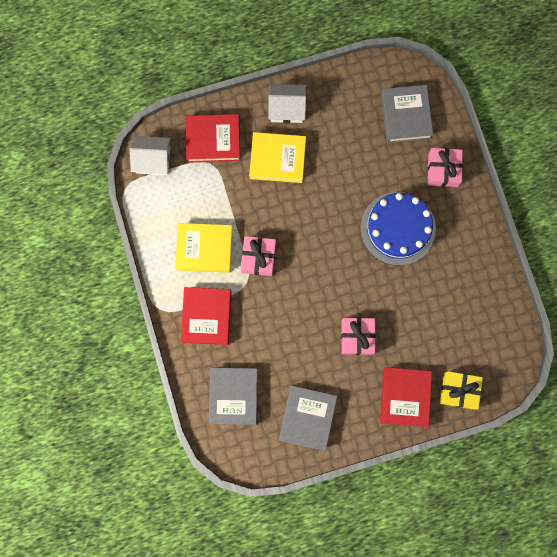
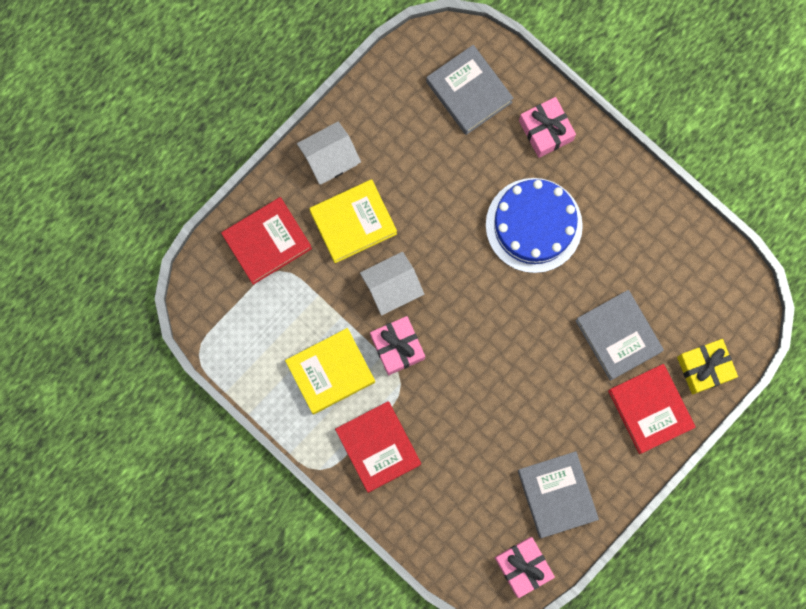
camera: 30 degrees left, 0 degrees up
white house [130,136,171,175] -> white house moved to [360,252,424,316]
grey book [209,368,258,425] -> grey book moved to [575,290,664,381]
pink gift [341,318,376,355] -> pink gift moved to [495,537,555,598]

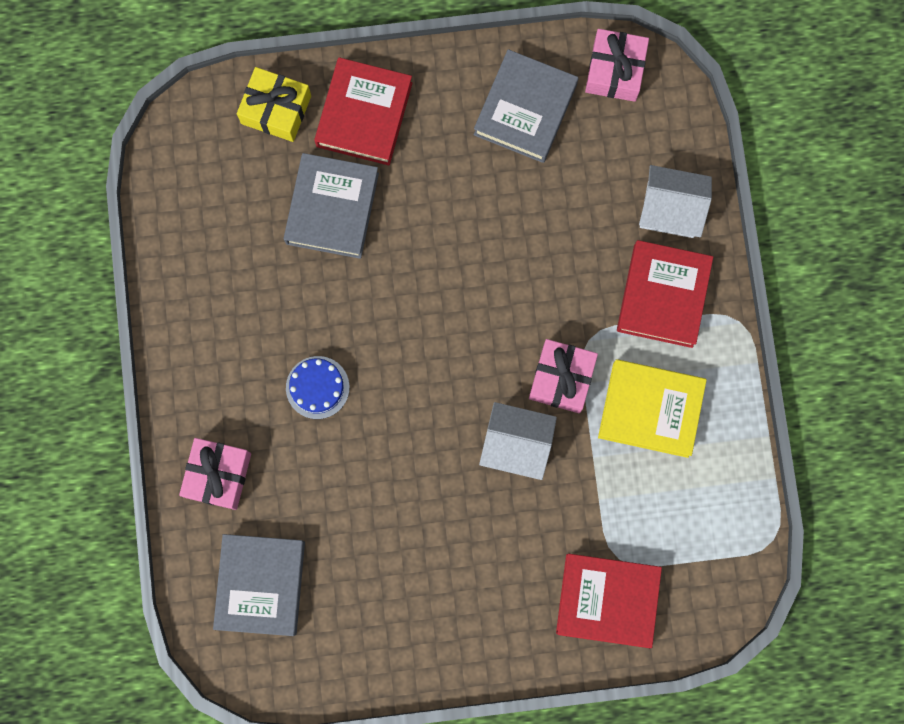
camera: 140 degrees left, 0 degrees up
white house [297,122,361,184] -> white house moved to [639,165,712,238]
yellow book [309,179,397,263] -> none
blue cake [486,178,583,273] -> blue cake [286,356,350,419], size x0.49

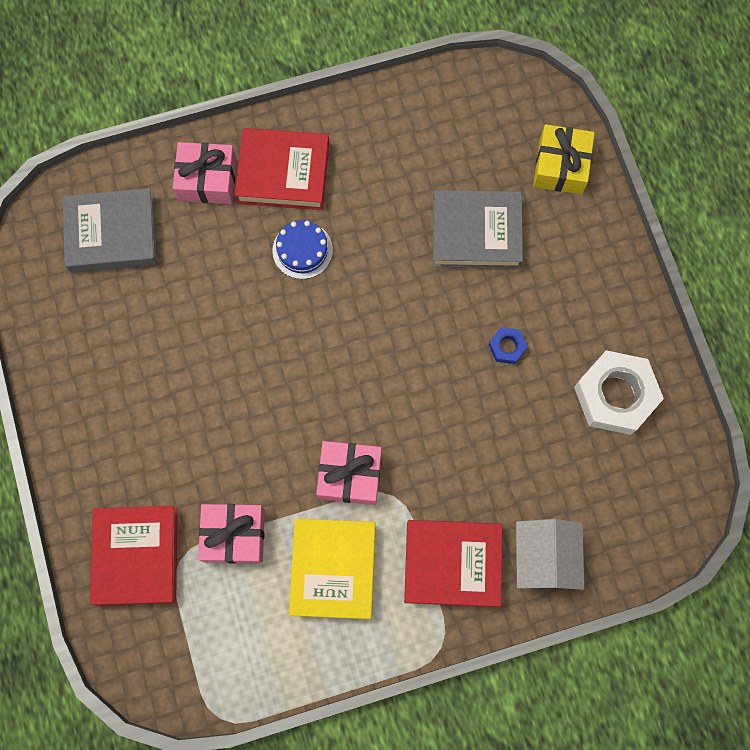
camera: 80 degrees right, 5 degrees down
red book [314,57,412,165] -> red book moved to [235,128,329,210]
grey book [474,49,578,163] -> white nut [574,350,664,435]
white house [479,402,557,480] -> none
pink gift [585,29,649,102] -> pink gift moved to [198,504,265,564]
none -> blue nut [488,327,528,364]

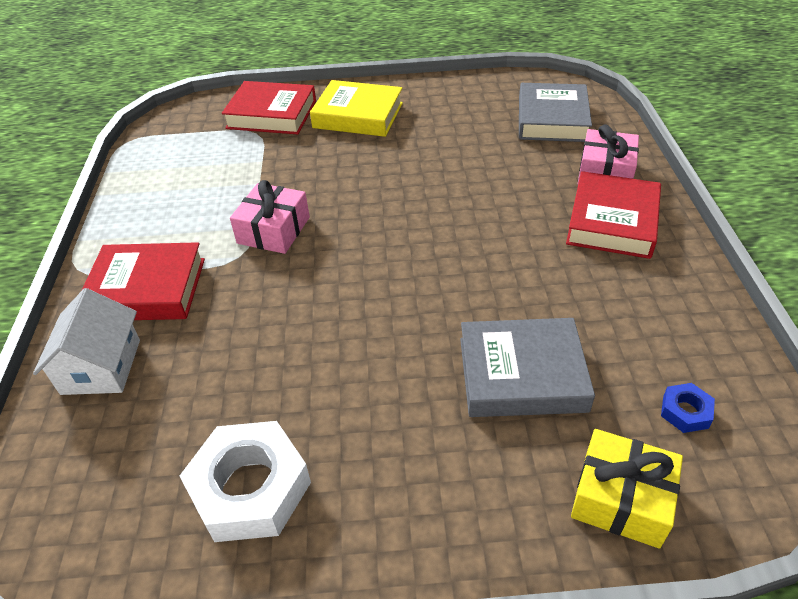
camera: 105 degrees right, 30 degrees down
pink gift [198,504,265,564] -> none
blue cake [272,220,333,279] -> none
yellow book [289,519,376,619] -> yellow book moved to [310,80,403,137]
red book [404,520,502,607] -> red book turned 75 degrees clockwise [81,242,205,320]
grey book [433,190,523,268] -> grey book turned 75 degrees clockwise [460,318,595,417]
blue nut [488,327,528,364] -> blue nut moved to [661,383,715,433]
white house [516,519,584,590] -> white house turned 75 degrees clockwise [33,288,140,395]

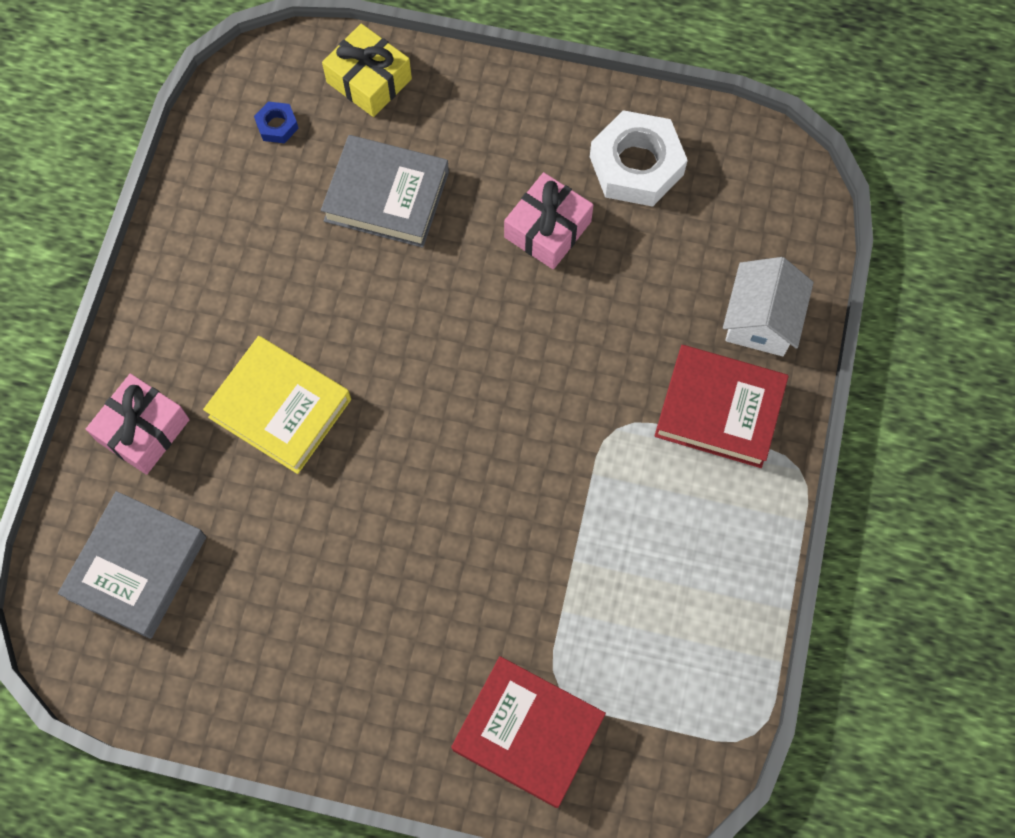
camera: 165 degrees left, 25 degrees up
pink gift [230,180,310,254] -> pink gift moved to [504,172,593,269]
yellow book [310,80,403,137] -> yellow book moved to [203,336,351,474]
red book [566,171,661,259] -> none

